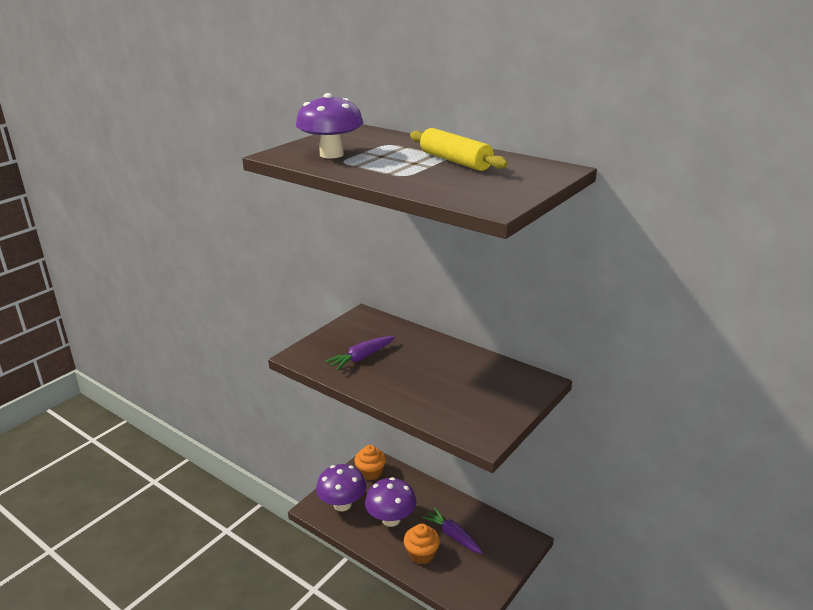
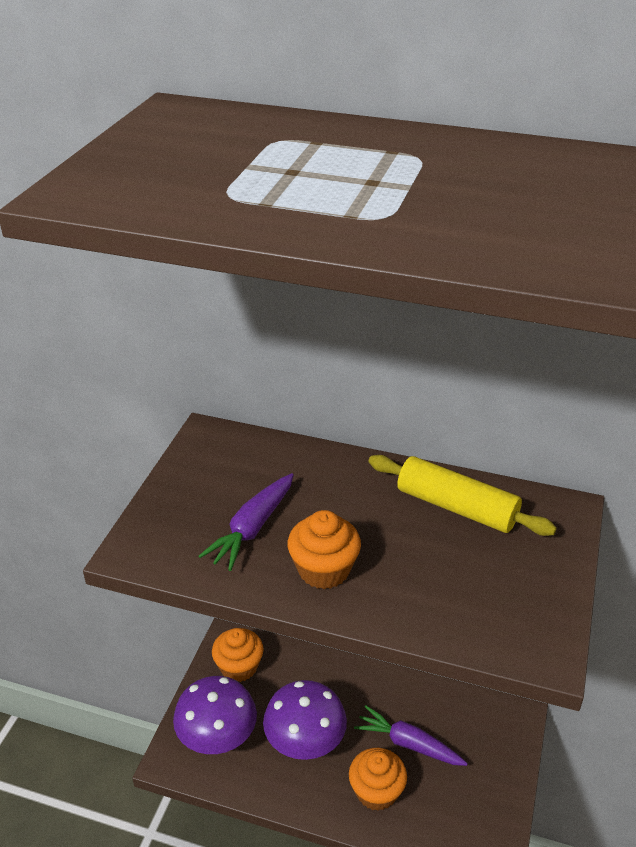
camera: 20 degrees left, 10 degrees up
purple mushroom [296,93,363,159] -> none
yellow rolling pin [410,128,508,171] -> yellow rolling pin moved to [368,455,557,536]
none -> orange cupcake [288,510,361,589]

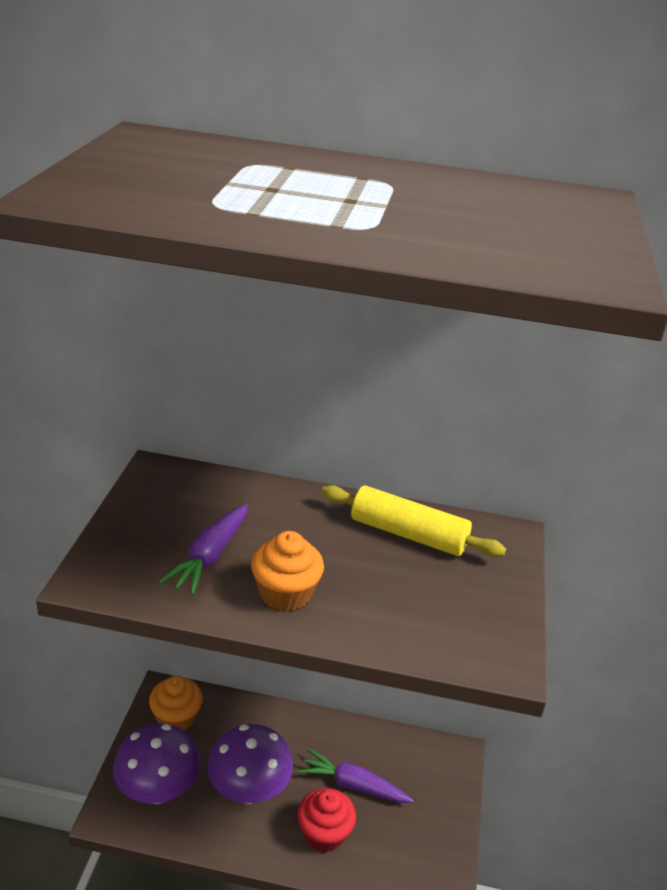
camera: 10 degrees left, 5 degrees down
orange cupcake [349,748,407,811] -> red cupcake [297,788,356,853]

